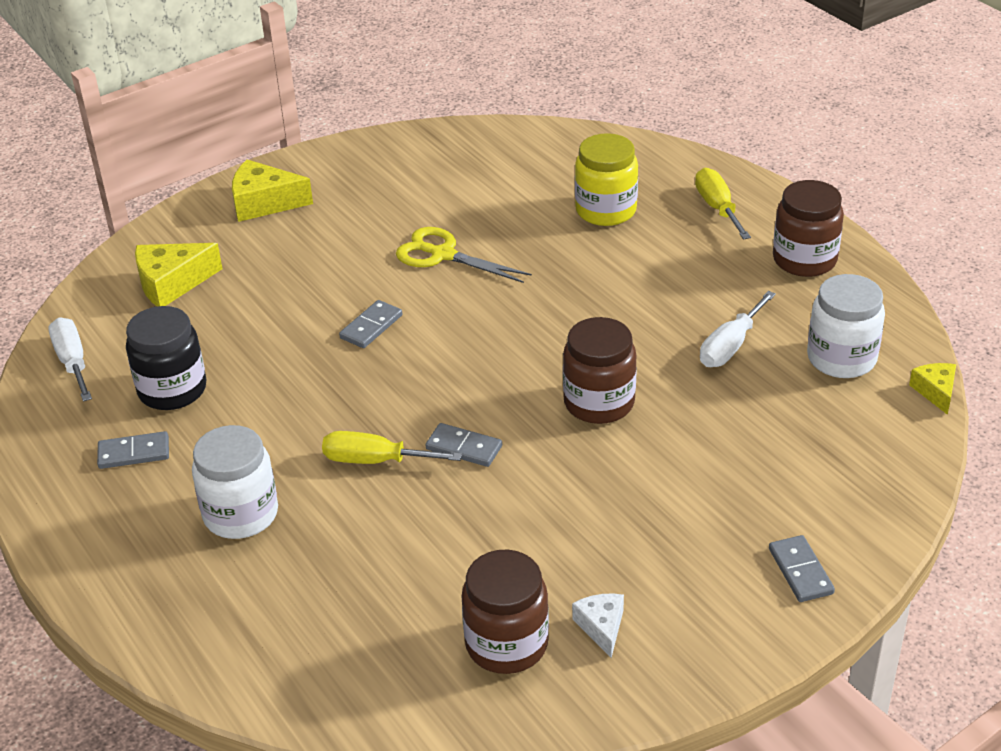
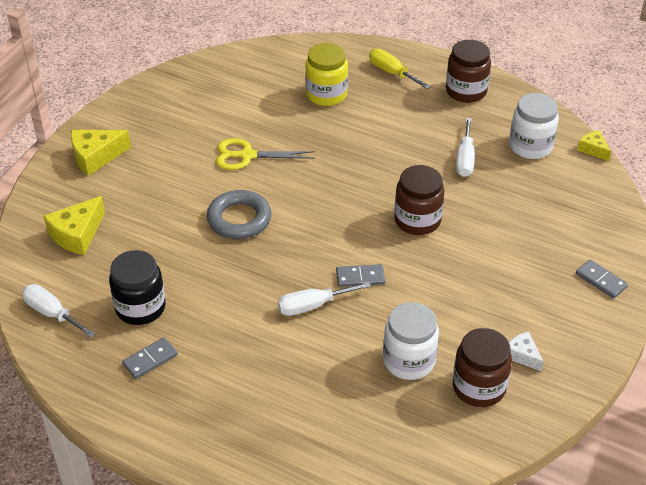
camera: 30 degrees left, 5 degrees up
white jar [192,425,278,539] -> white jar moved to [383,302,439,380]
yellow screwdriver [322,431,462,464] -> white screwdriver [278,282,371,316]
grey domino [339,300,402,348] -> grey ring [207,190,271,239]

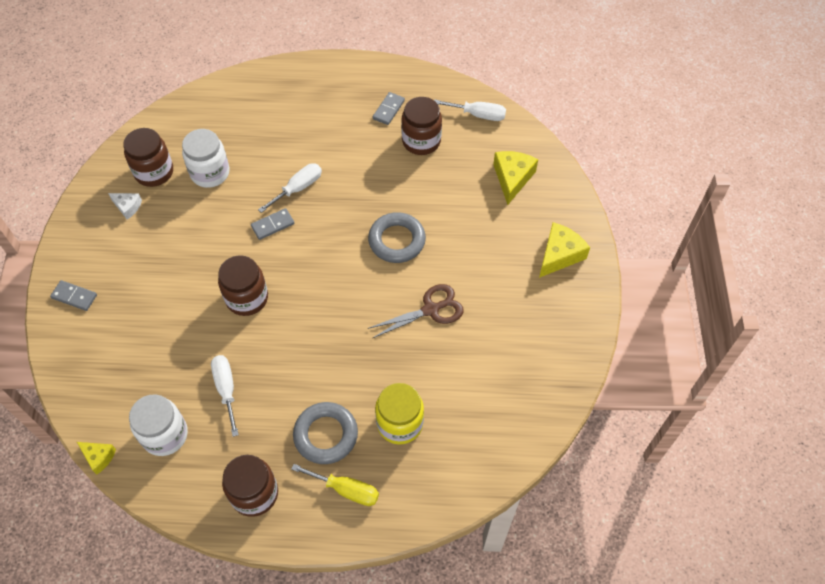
camera: 155 degrees right, 15 degrees up
black jar [109,250,166,325] -> brown jar [401,97,442,155]
yellow scissors [216,138,315,170] -> brown scissors [368,284,464,338]
none -> grey ring [293,402,358,464]

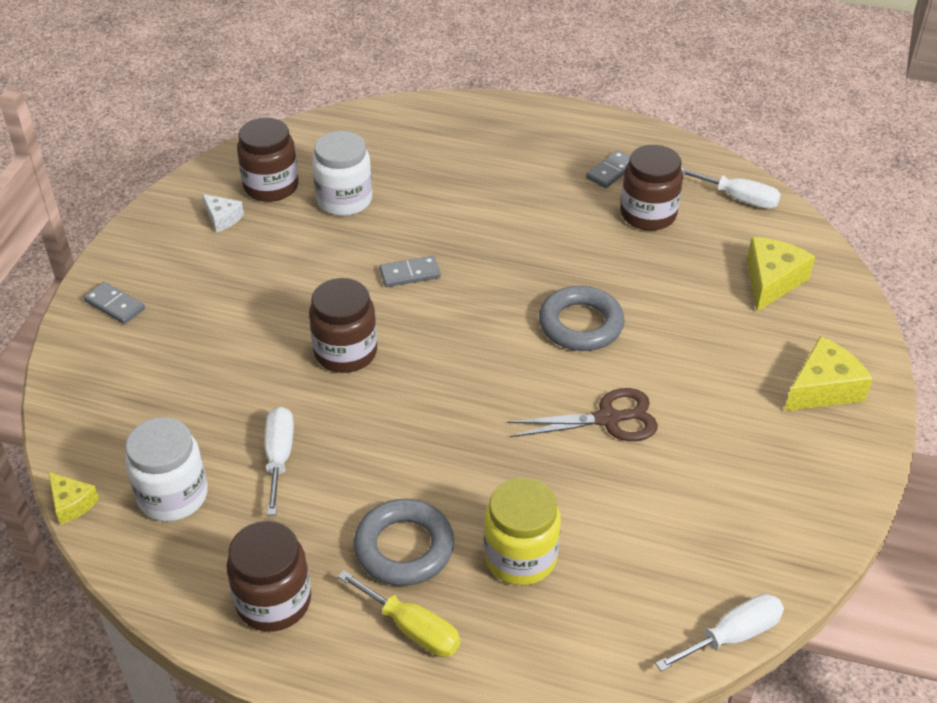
camera: 15 degrees right, 15 degrees down
white screwdriver [258,163,322,213] -> white screwdriver moved to [655,594,784,671]

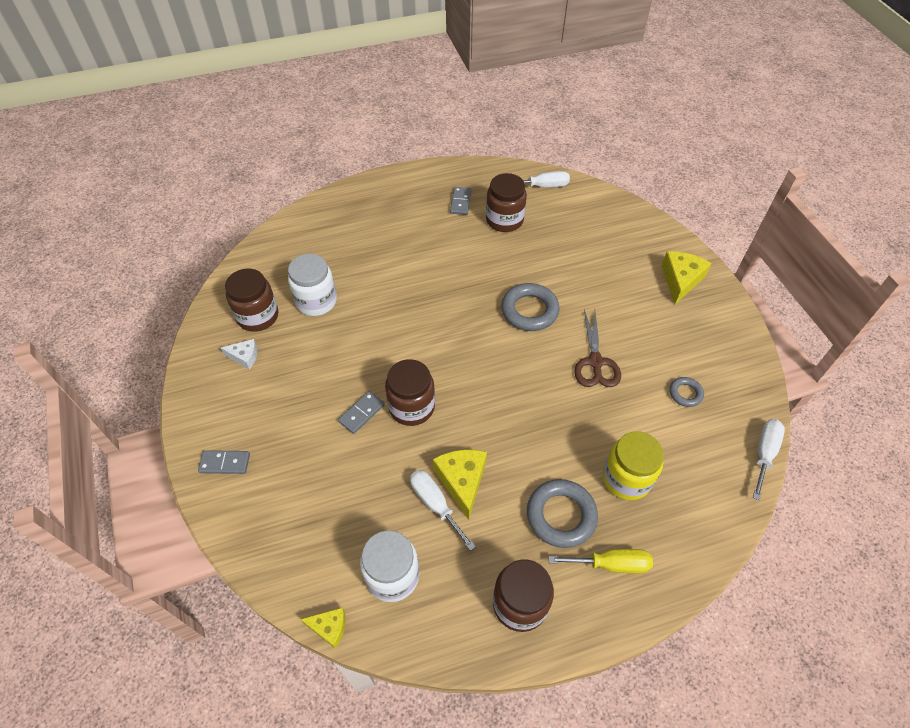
camera: 35 degrees left, 10 degrees up
grey domino [379,256,441,287] -> grey domino moved to [338,391,385,434]
brown scissors [507,388,658,441] -> brown scissors turned 135 degrees clockwise [574,310,621,387]
yellow cheese [747,237,815,312] -> yellow cheese moved to [433,449,487,520]
none -> grey ring [669,377,704,407]

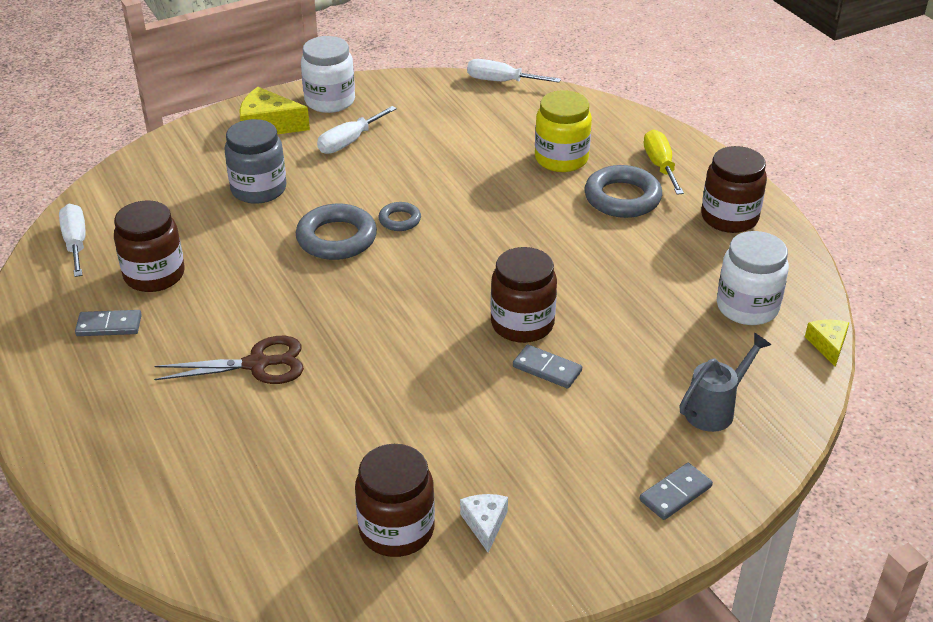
camera: 100 degrees left, 15 degrees down
grey domino [198,450,250,474] -> grey domino turned 60 degrees clockwise [640,463,713,520]
white jar [288,254,337,316] -> white jar moved to [301,36,355,113]
white screwdriver [410,470,476,551] -> white screwdriver moved to [317,106,397,154]
yellow cheese [433,449,487,520] -> none
brown scissors [574,310,621,387] -> brown scissors moved to [154,336,304,384]
grey ring [669,377,704,407] -> grey ring moved to [378,202,421,231]
none -> grey jar [225,119,286,204]
none -> grey watering can [679,333,771,432]

